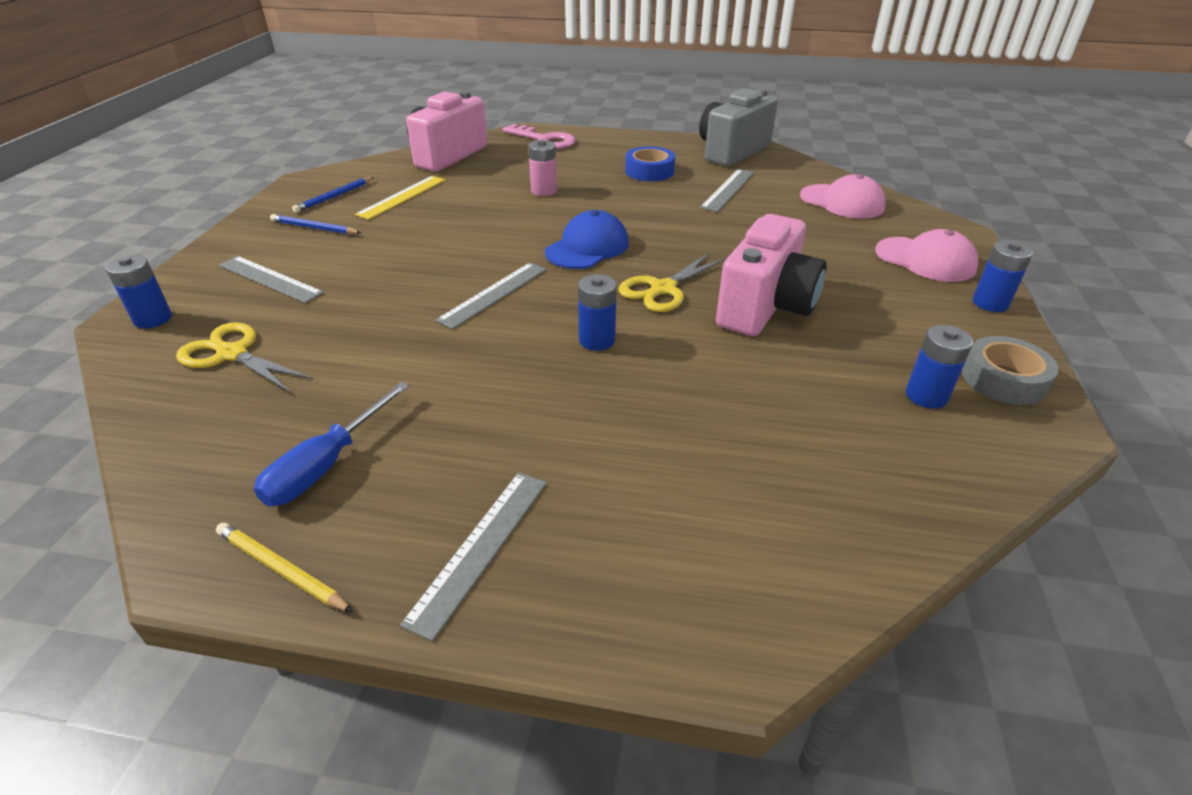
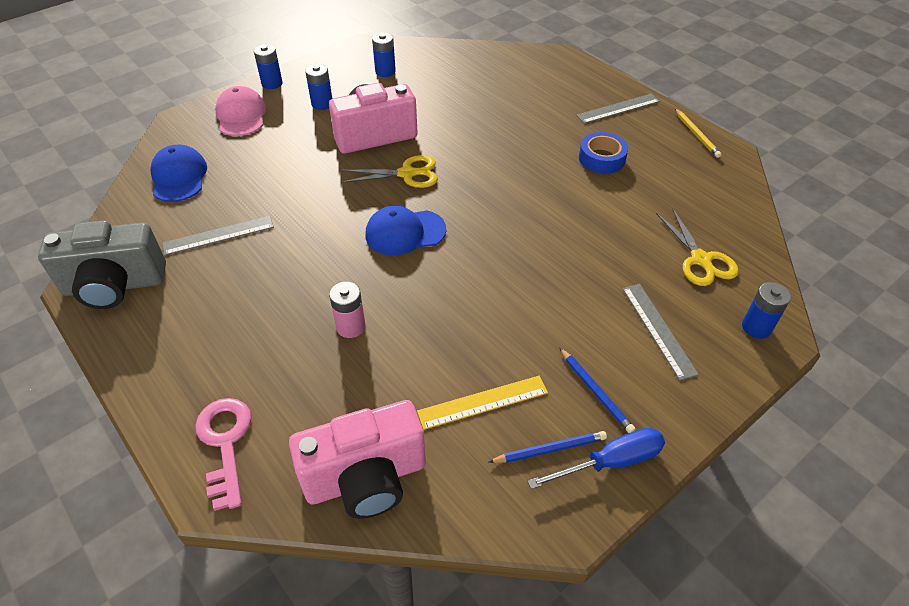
camera: 140 degrees left, 10 degrees up
blue screwdriver [254,382,409,506] -> blue screwdriver moved to [527,428,665,489]
grey ruler [436,263,546,329] -> none
blue battery [578,274,617,351] -> blue battery moved to [305,64,332,110]
blue tape [625,146,675,181] -> blue tape moved to [579,132,628,174]
pink cap [800,174,886,218] -> blue cap [150,145,207,202]
grey tape [962,336,1059,405] -> none

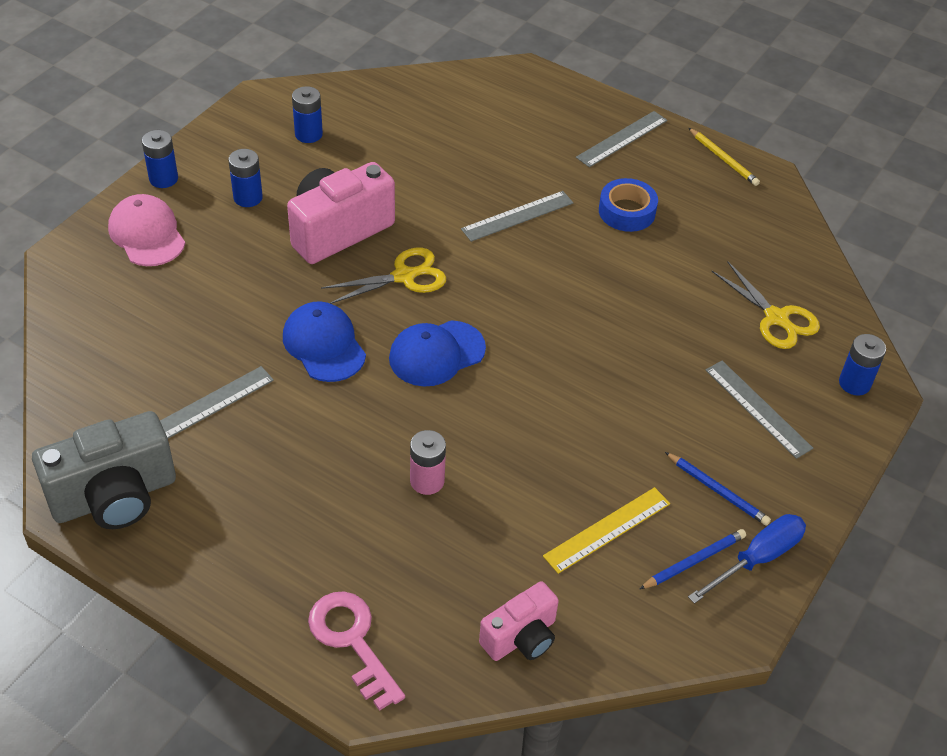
camera: 20 degrees left, 0 degrees up
blue cap [150,145,207,202] -> blue cap moved to [283,301,366,382]
pink camera [289,400,426,519] -> pink camera [479,581,559,661], size x0.59
none -> grey ruler [461,191,573,242]

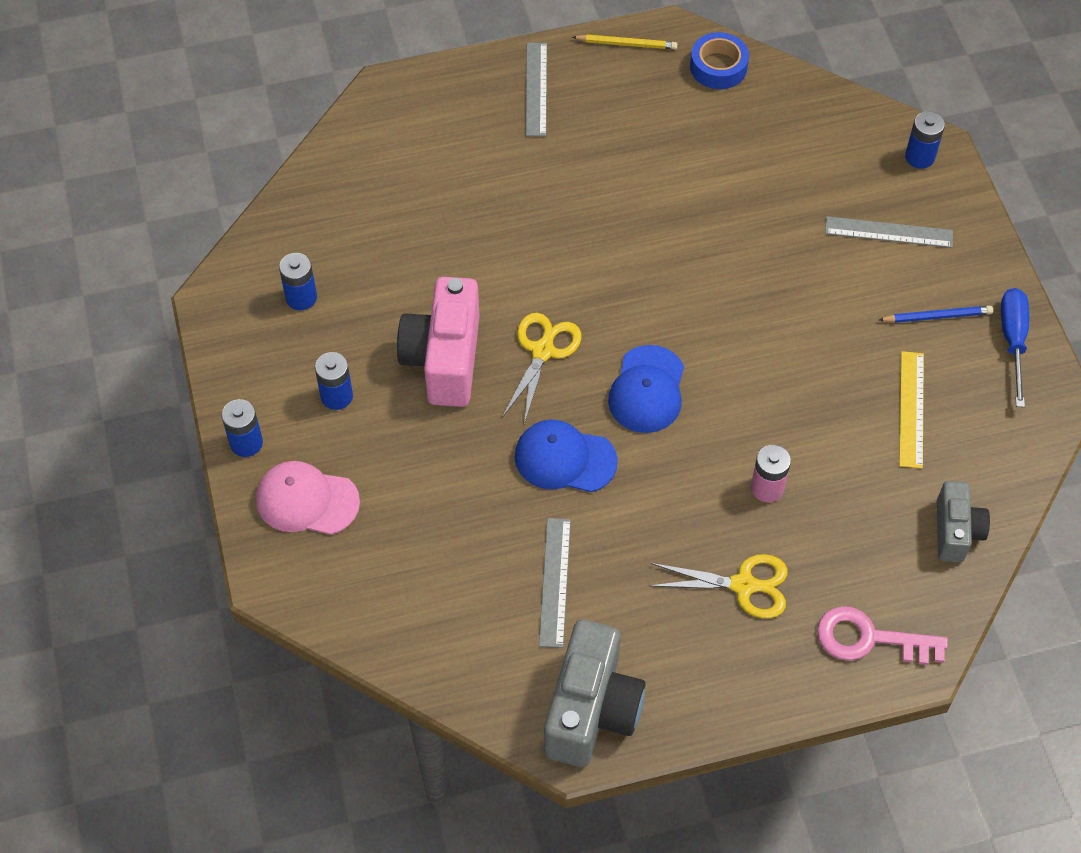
camera: 45 degrees left, 10 degrees up
grey ruler [461,191,573,242] -> none
pink camera [479,581,559,661] -> grey camera [937,481,990,562]
blue tape [599,178,658,232] -> blue tape moved to [690,32,749,89]
blue pencil [639,529,746,589] -> none
yellow scissors [711,261,820,349] -> yellow scissors moved to [649,554,788,618]

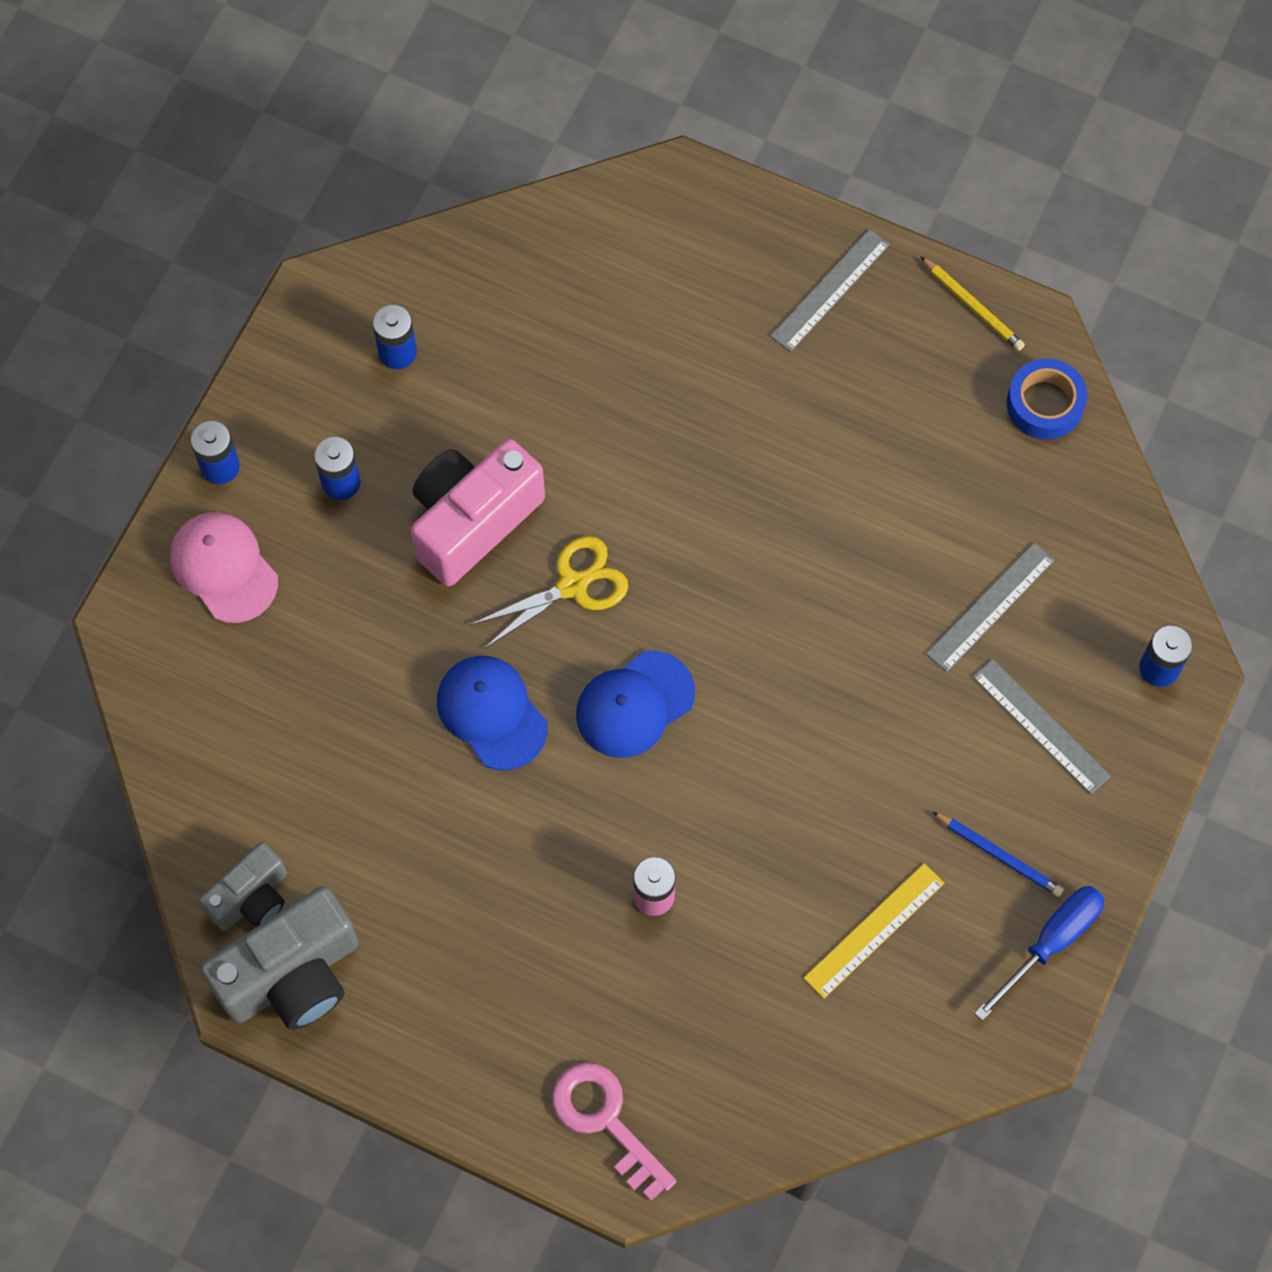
camera: 40 degrees right, 10 degrees up
grey ruler [539,518,571,648] -> grey ruler moved to [926,543,1055,672]
yellow scissors [649,554,788,618] -> none
grey camera [937,481,990,562] -> grey camera moved to [199,842,287,931]

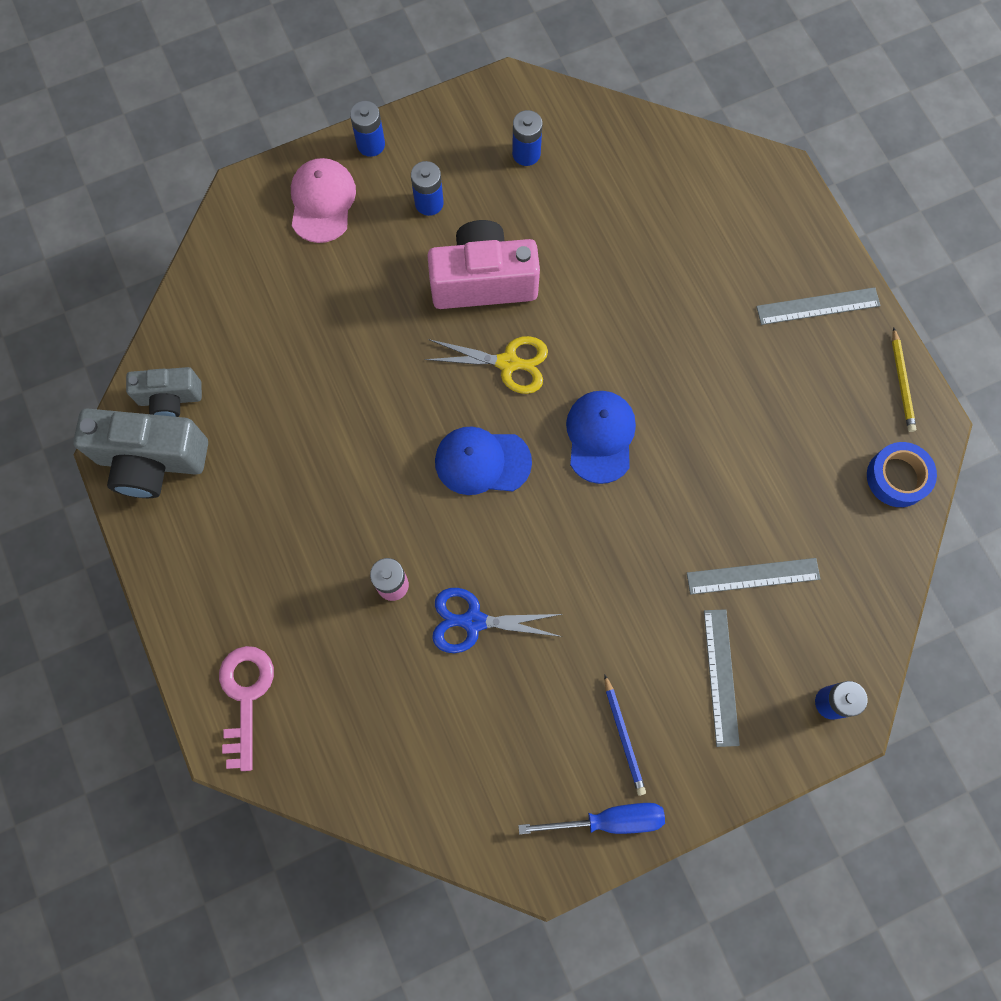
camera: 40 degrees right, 5 degrees up
blue cap [437,656,548,771] -> blue cap moved to [566,391,636,484]
yellow ruler [804,863,945,999] -> none
none -> blue scissors [432,588,562,653]

